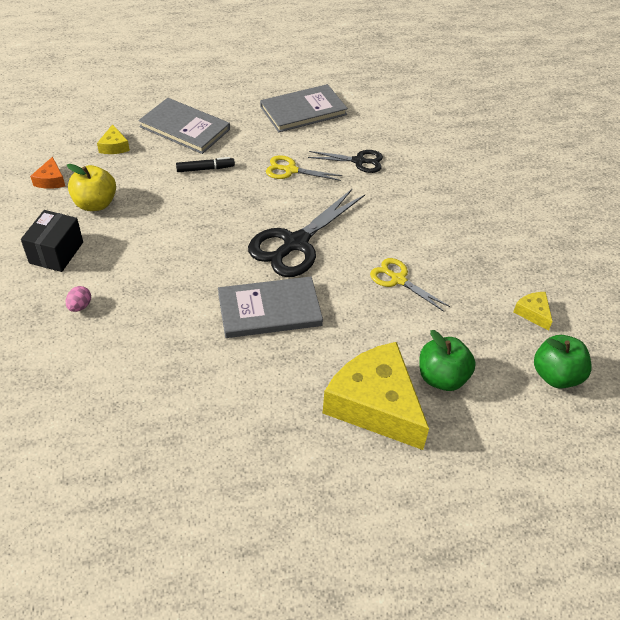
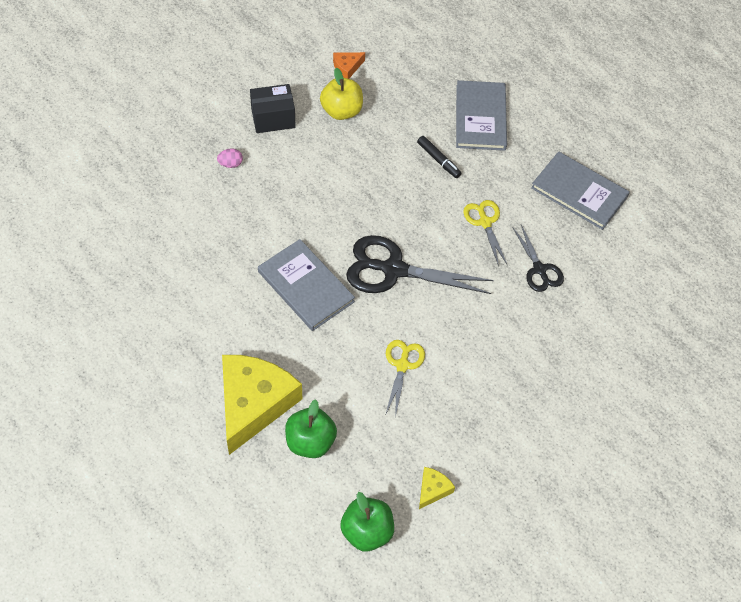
camera: 60 degrees right, 10 degrees up
yellow cheese [97,124,130,154] -> none

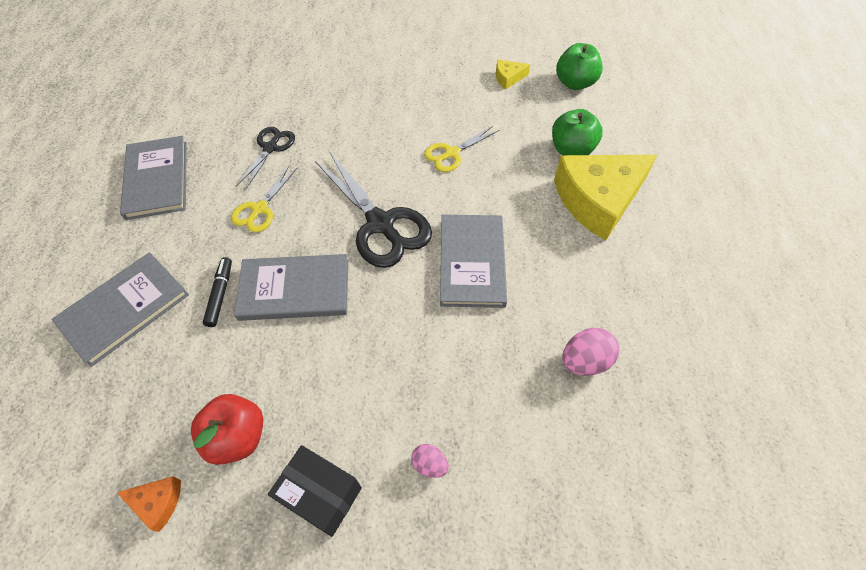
camera: 135 degrees left, 0 degrees up
yellow apple [320,68,363,120] -> red apple [191,394,263,465]
none -> grey book [234,254,348,321]
none -> pink egg [562,328,619,376]

